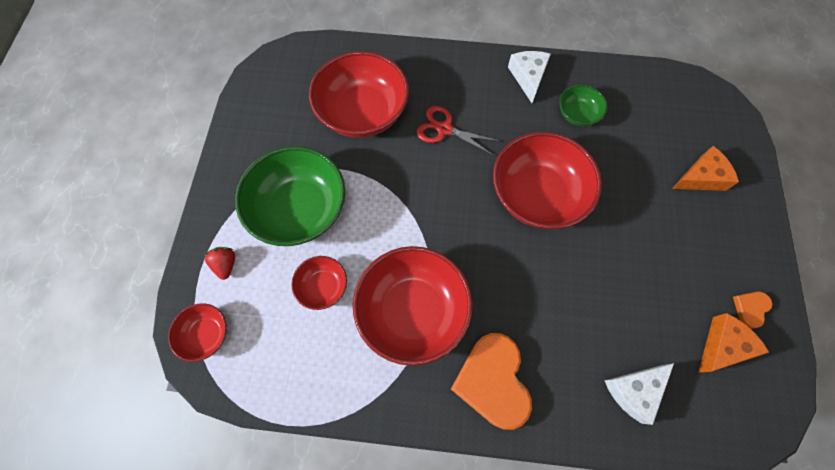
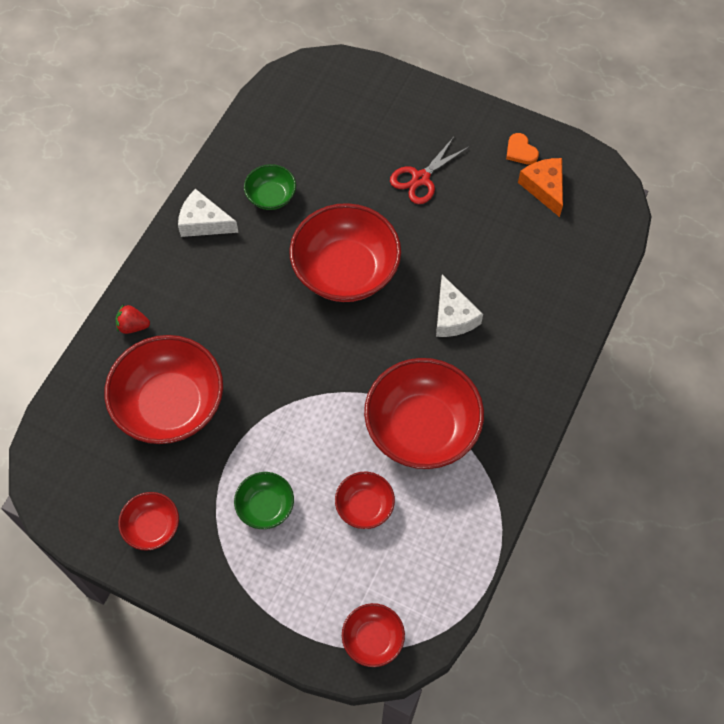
camera: 70 degrees left, 5 degrees down
red strawberry [205,247,235,280] -> red strawberry moved to [116,304,150,334]
green bowl [235,146,345,246] -> green bowl [234,472,294,529], size x0.49
red scissors [416,106,499,155] -> red scissors moved to [390,137,469,204]
orange heart [451,333,532,430] -> none
white cheese [604,363,674,425] -> white cheese moved to [436,274,483,337]
orange cheese [672,146,739,191] -> none
none -> red bowl [118,492,179,551]

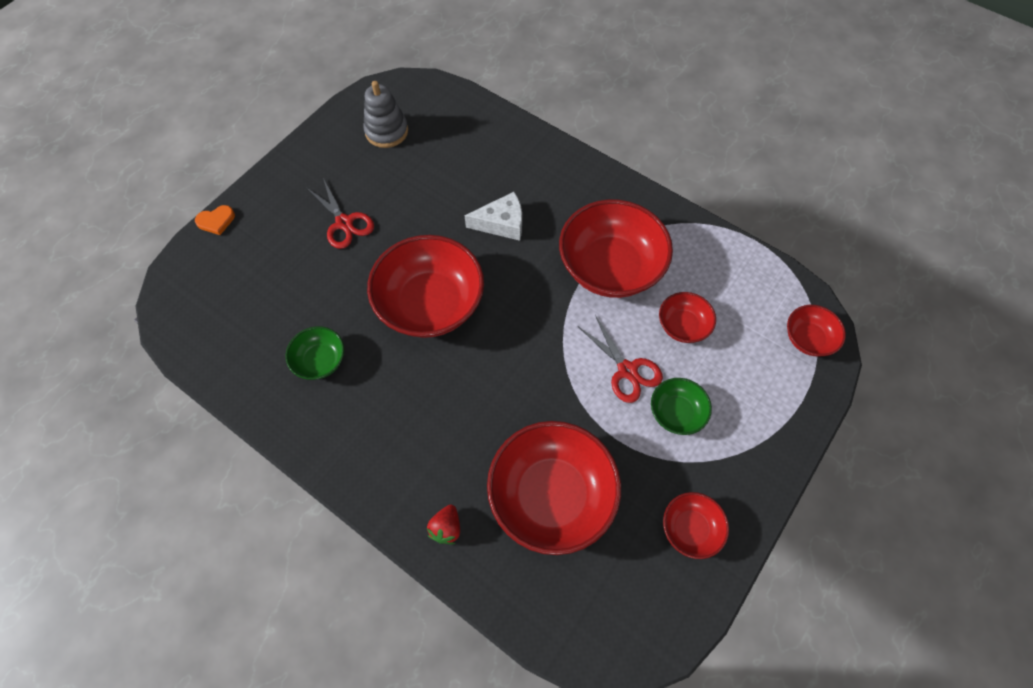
camera: 80 degrees left, 0 degrees up
white cheese [178,189,239,237] -> none
orange heart [506,133,539,165] -> orange heart moved to [195,205,235,235]
orange cheese [518,158,563,217] -> grey stacking toy [363,81,408,148]
none -> red scissors [579,315,663,403]

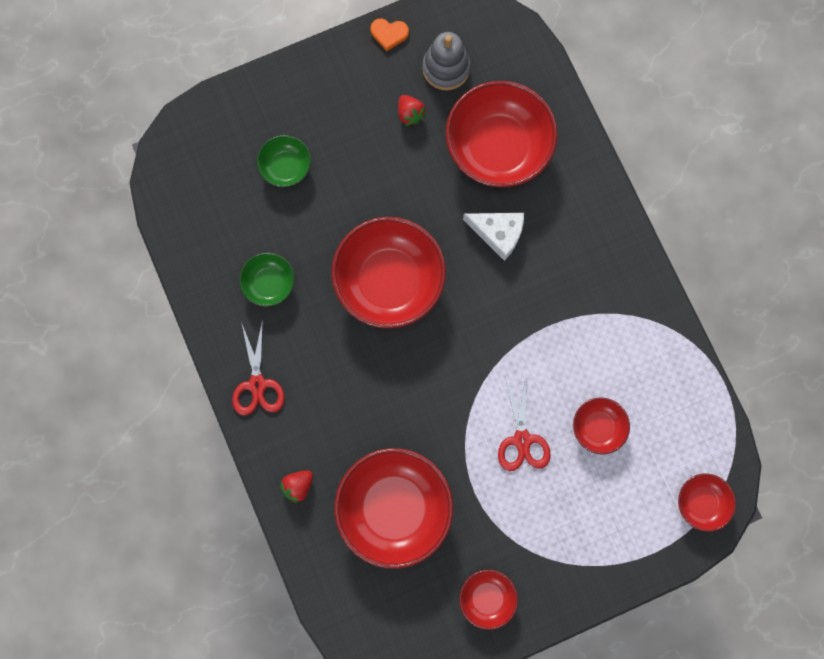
camera: 30 degrees right, 15 degrees up
orange heart [195,205,235,235] -> orange heart moved to [370,18,409,51]
red scissors [307,178,374,249] -> red scissors moved to [232,319,285,416]
red bowl [559,199,673,298] -> red bowl moved to [445,81,558,188]
green bowl [651,378,712,435] -> green bowl moved to [257,135,311,187]
none -> red strawberry [398,95,426,126]

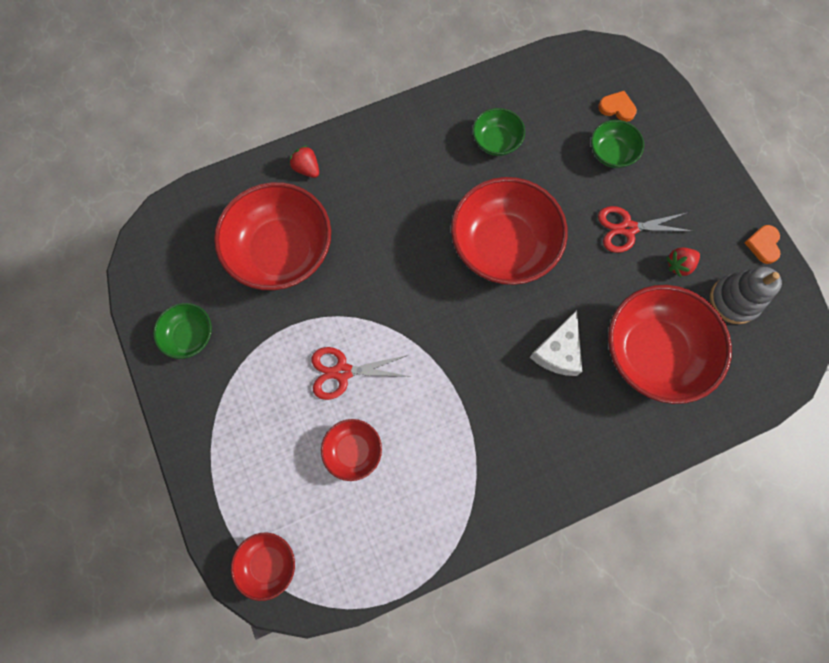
camera: 90 degrees right, 5 degrees down
red scissors [232,319,285,416] -> red scissors moved to [598,206,692,253]
red bowl [459,570,518,630] -> green bowl [153,303,212,359]
none -> orange heart [598,91,637,122]

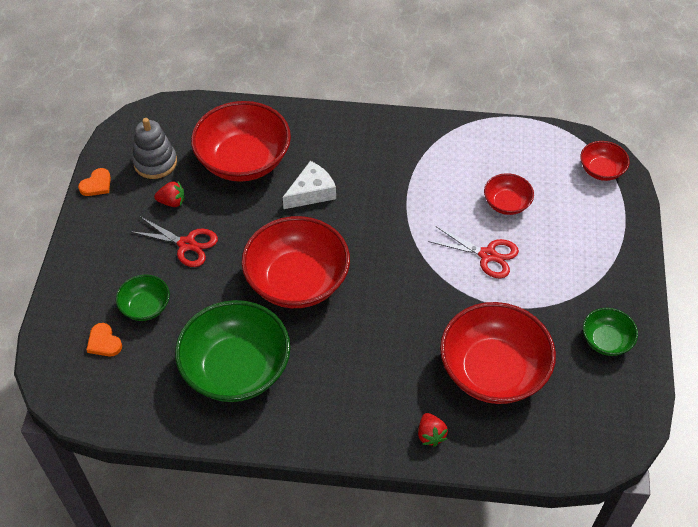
camera: 150 degrees left, 20 degrees down
green bowl [473,108,525,156] -> green bowl [175,300,291,402], size x2.03

